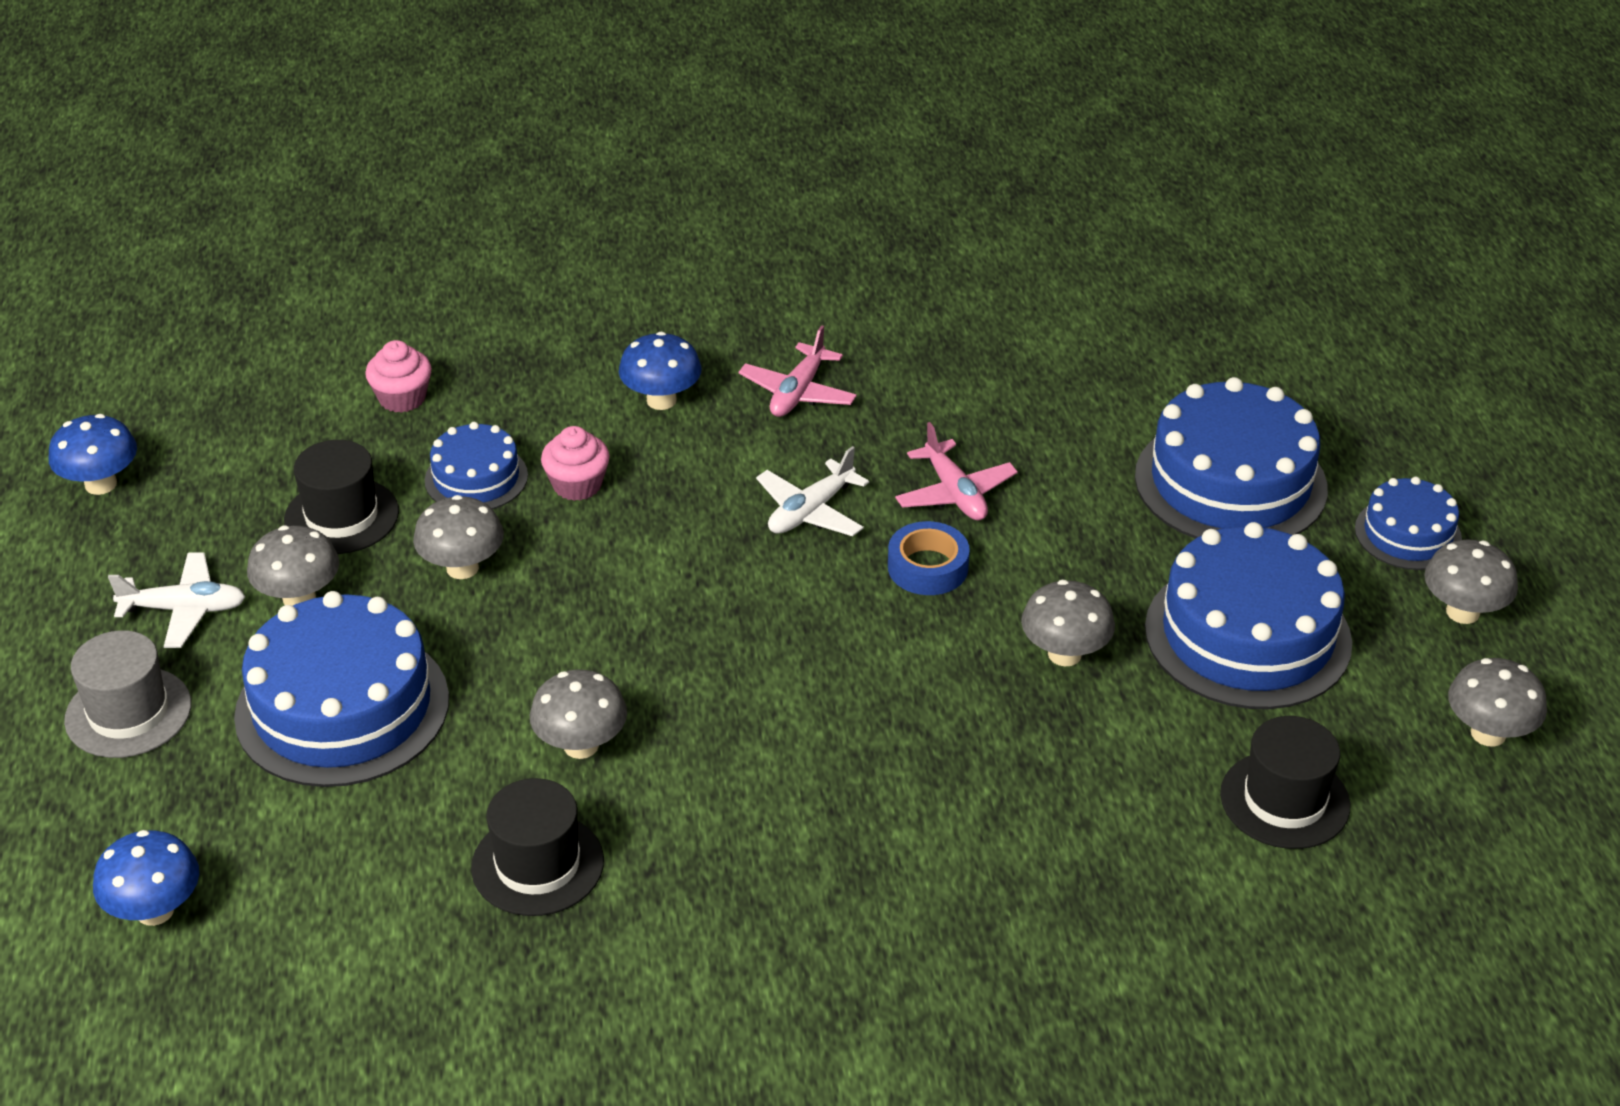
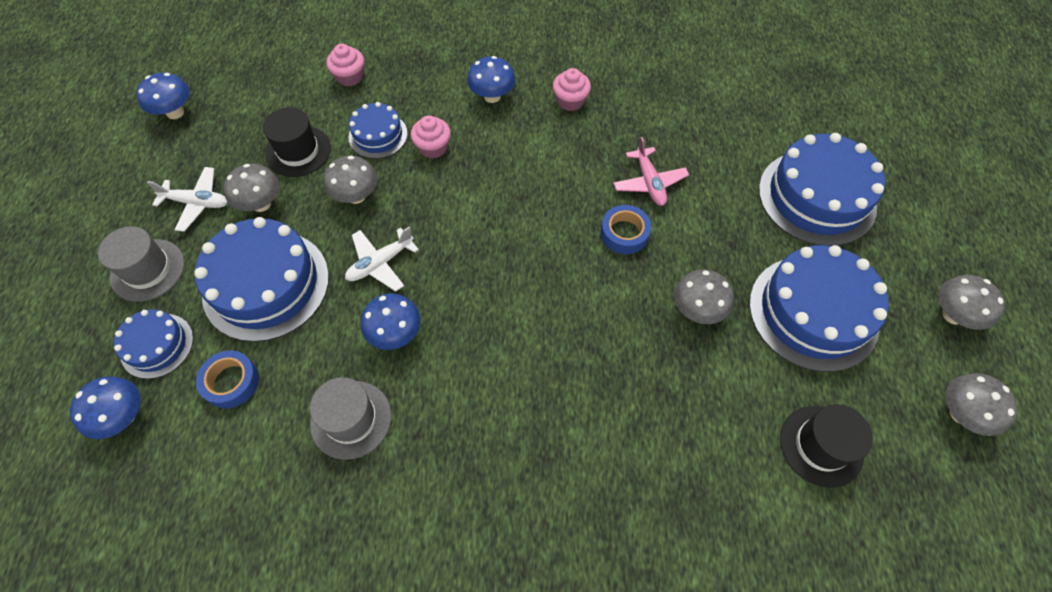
camera: 10 degrees right, 20 degrees up
black hat [471,778,604,916] -> grey hat [310,377,391,460]
grey mushroom [530,669,627,759] -> blue mushroom [361,293,421,350]
pink plane [739,325,857,417] -> pink cupcake [553,68,591,111]
white plane [756,446,869,536] -> white plane moved to [345,227,419,292]
blue cake [1355,477,1462,570] -> blue cake moved to [114,309,193,379]
none -> blue tape [196,350,259,408]

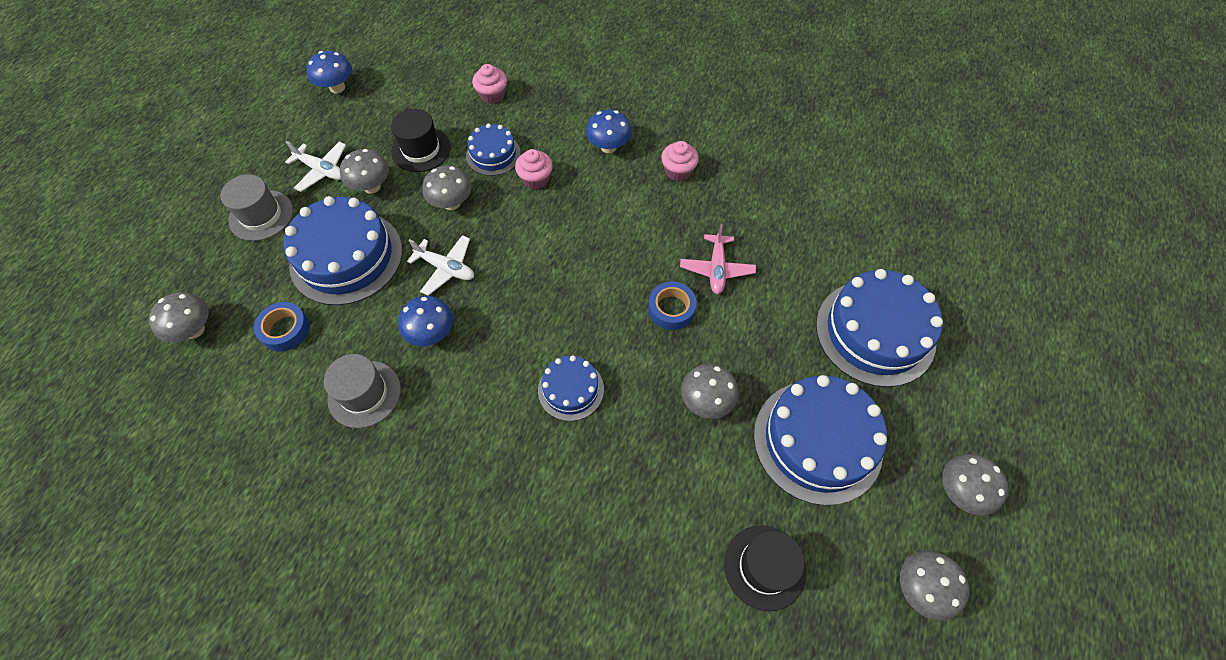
camera: 20 degrees right, 0 degrees up
blue mushroom [70,377,140,439] -> grey mushroom [149,292,209,342]
blue cake [114,309,193,379] -> blue cake moved to [538,355,604,421]
white plane [345,227,419,292] -> white plane turned 135 degrees counterclockwise [407,235,474,296]

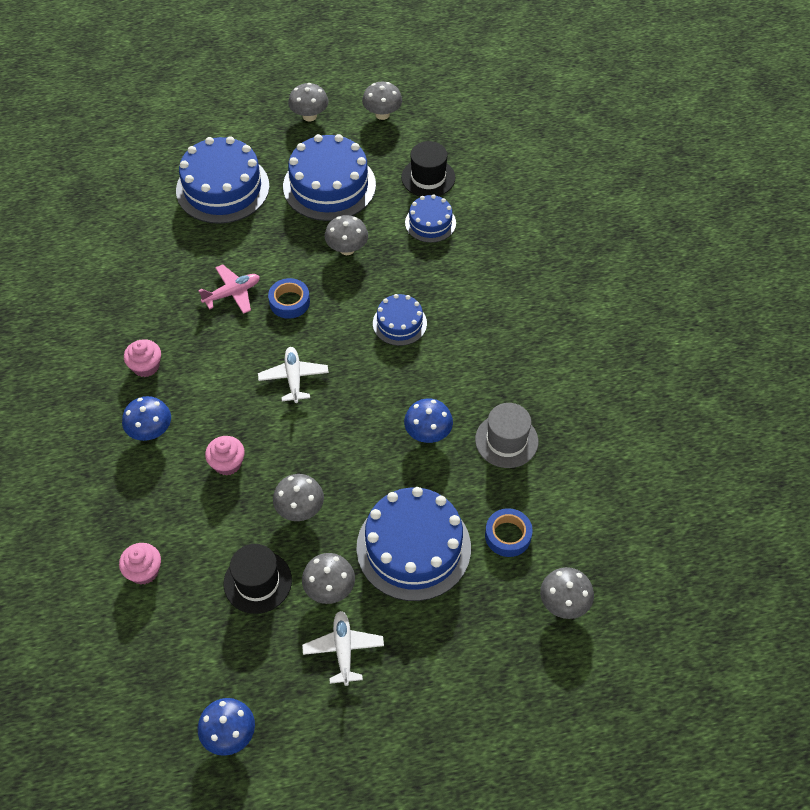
camera: 125 degrees left, 5 degrees down
grey hat [220,174,293,241] -> none
white plane [407,235,474,296] -> white plane moved to [258,347,329,403]
blue cake [466,123,521,176] -> blue cake moved to [405,194,456,243]

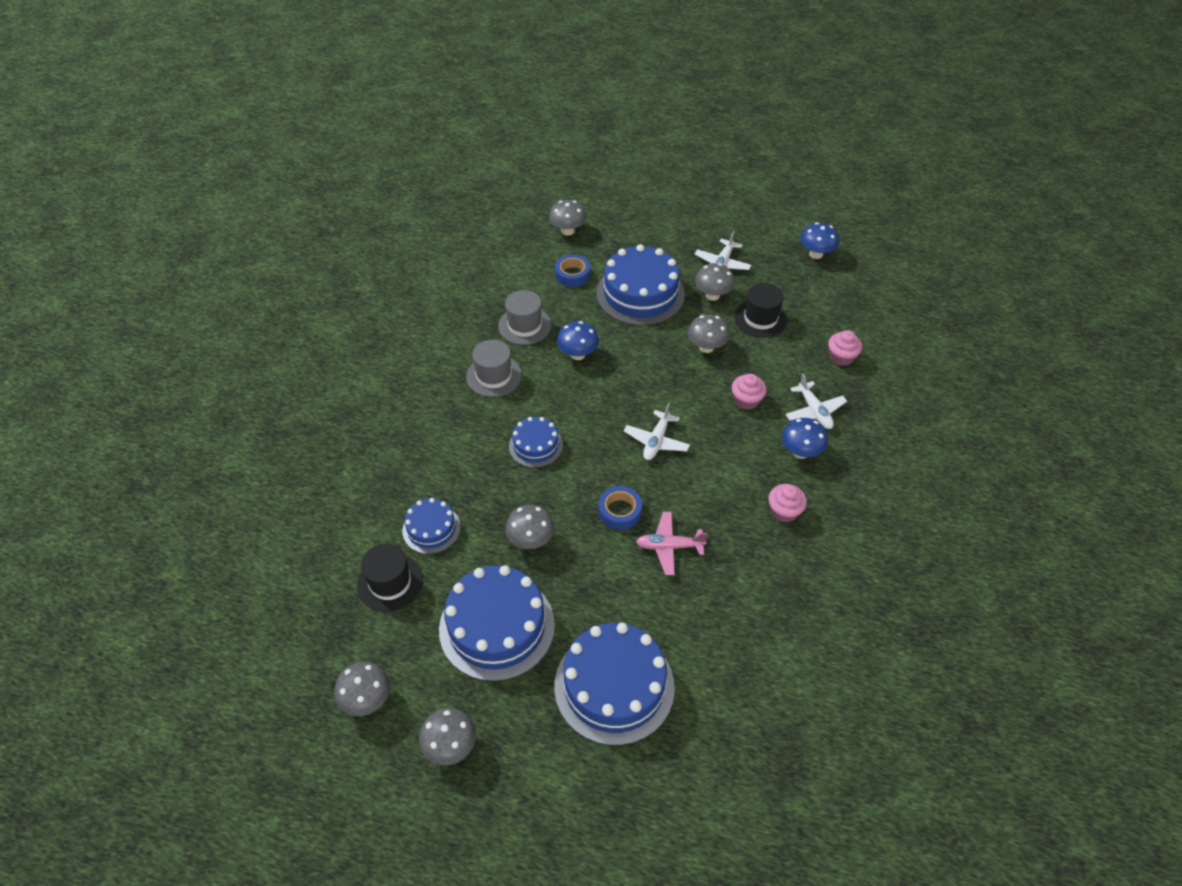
camera: 150 degrees left, 5 degrees down
none -> grey hat [466,340,522,397]
none -> white plane [785,374,847,429]

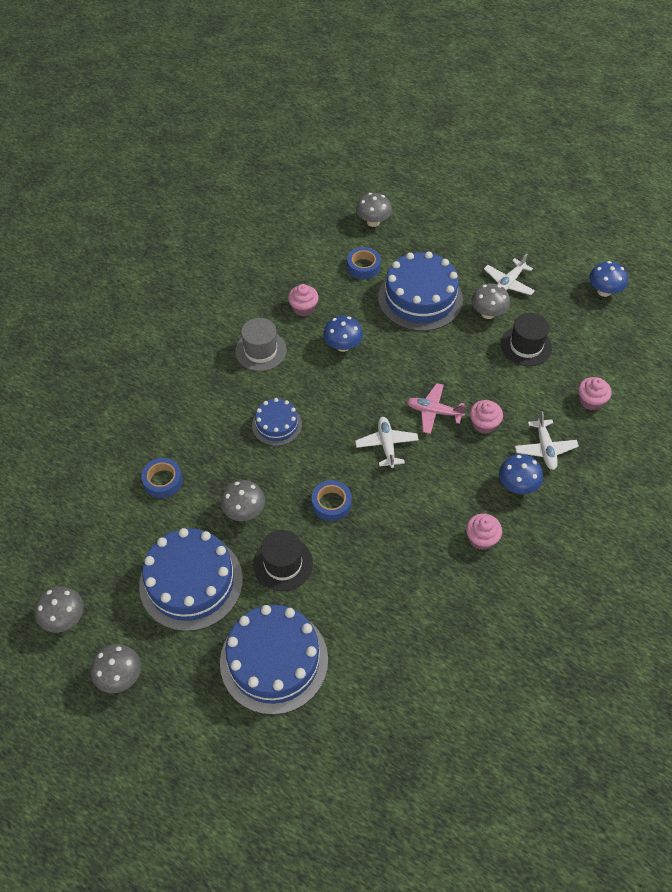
camera: 15 degrees right, 5 degrees up
black hat [357,544,423,612] -> black hat moved to [253,530,313,591]
blue cake [402,498,461,554] -> blue tape [141,458,183,498]
grey hat [498,290,551,345] -> pink cupcake [288,284,319,316]
white plane [624,403,690,460] -> white plane turned 135 degrees clockwise [355,417,419,468]
pink plane [636,512,708,575] -> pink plane moved to [407,383,466,434]
grey mushroom [688,314,730,353] -> none

